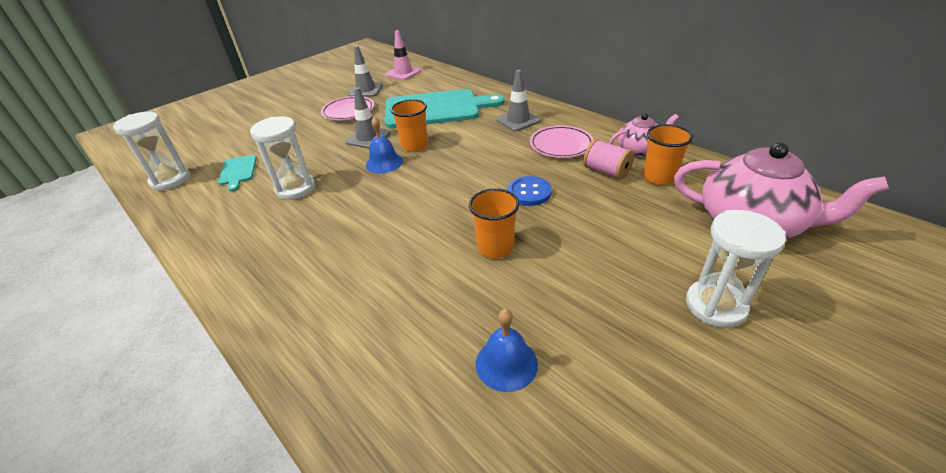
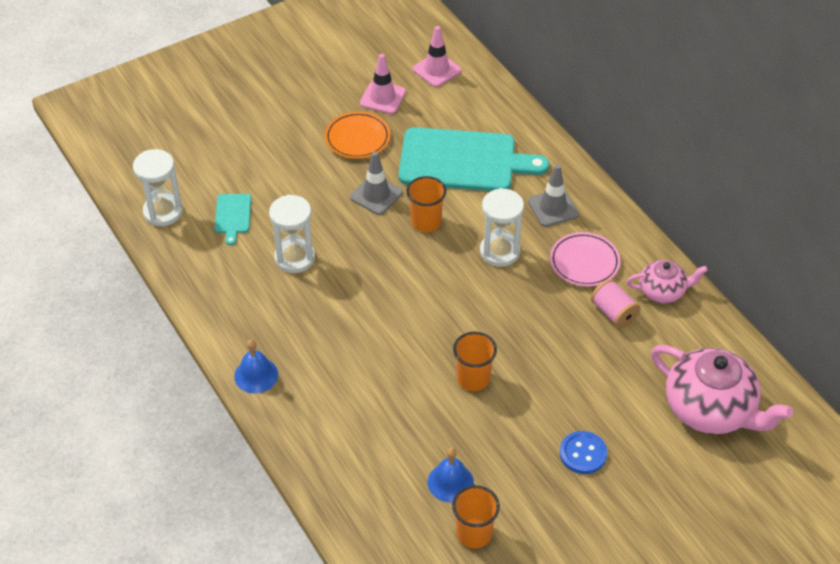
camera: 10 degrees right, 10 degrees up
pink plate [321,96,374,120] -> orange plate [325,112,390,159]
grey traffic cone [348,46,383,97] -> pink traffic cone [360,54,406,114]
blue bell [366,117,403,173] -> blue bell moved to [234,339,278,394]
blue button [508,176,552,206] -> blue button moved to [560,431,607,474]
orange cup [643,124,693,185] -> orange cup moved to [452,485,500,548]
white hourglass [686,210,786,328] -> white hourglass moved to [480,188,524,267]

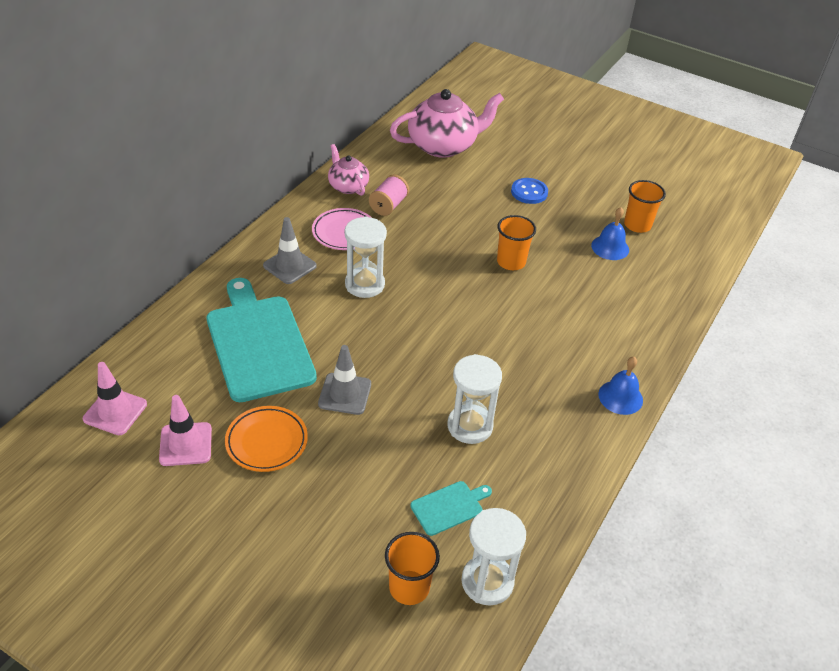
camera: 120 degrees left, 5 degrees down
orange cup [406,176,446,232] -> orange cup moved to [385,532,440,605]
pink teapot [651,345,793,434] -> pink teapot turned 60 degrees clockwise [390,89,504,158]

